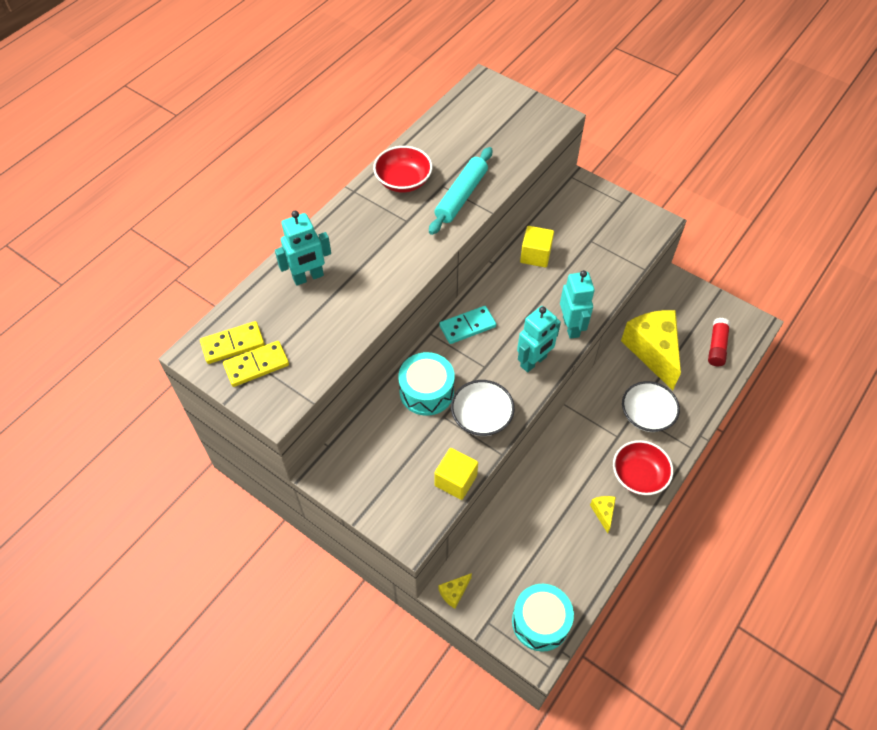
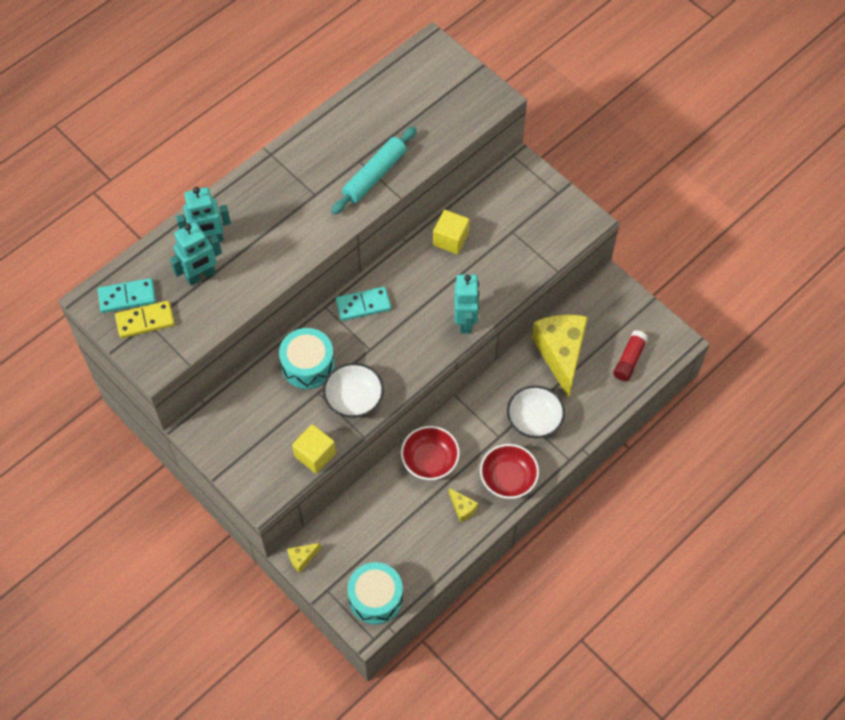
camera: 10 degrees right, 5 degrees up
yellow domino [200,321,265,364] -> turquoise domino [98,278,156,313]
red bowl [373,146,432,193] -> red bowl moved to [401,426,460,480]
turquoise robot [517,306,561,372] -> turquoise robot moved to [170,222,222,285]
yellow cheese [590,496,616,533] -> yellow cheese turned 135 degrees clockwise [449,488,478,522]

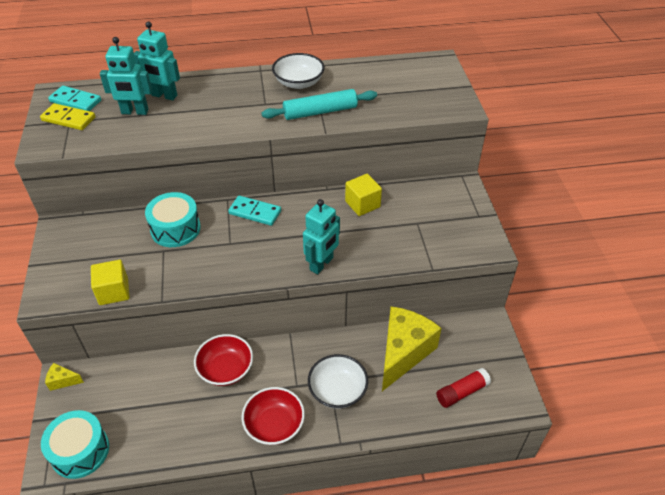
camera: 35 degrees right, 15 degrees down
white bowl [323,363,384,418] -> white bowl moved to [272,53,325,89]
yellow cheese [449,488,478,522] -> none

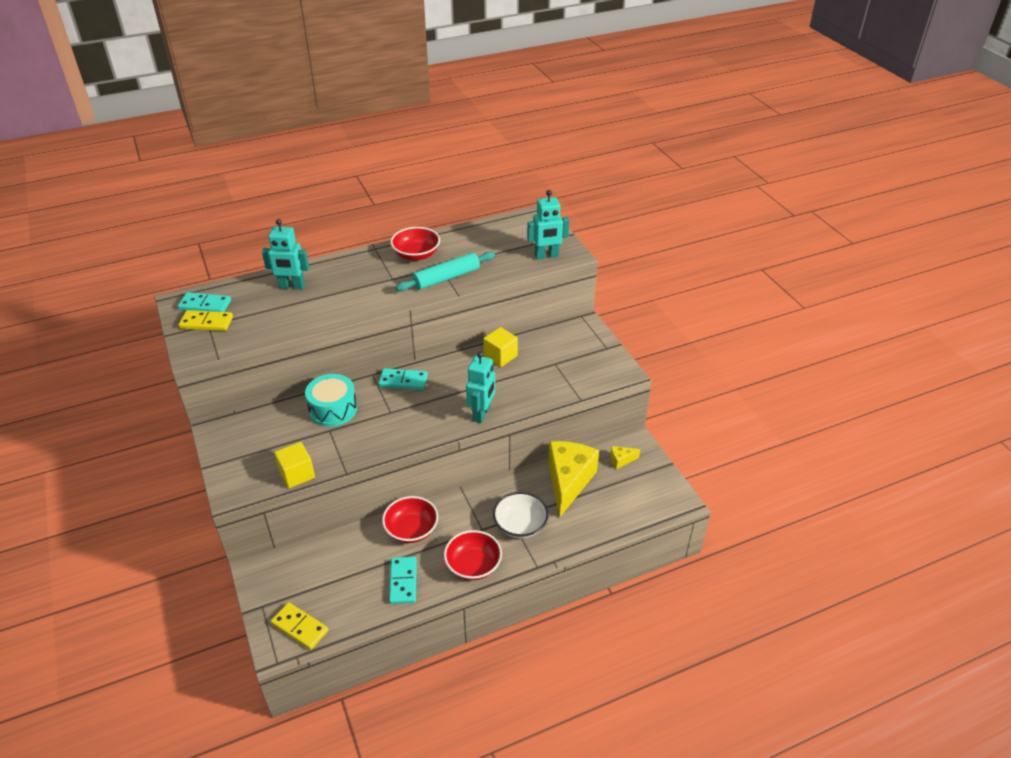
camera: 15 degrees left, 5 degrees down
turquoise drum [41,410,109,479] -> yellow domino [271,602,328,650]
yellow cheese [45,363,84,391] -> yellow cheese moved to [611,446,640,469]
turquoise robot [100,37,152,115] -> turquoise robot moved to [527,190,569,260]
white bowl [272,53,325,89] -> red bowl [390,227,440,261]
red glue stick [436,368,491,408] -> none
none -> turquoise domino [389,557,417,604]

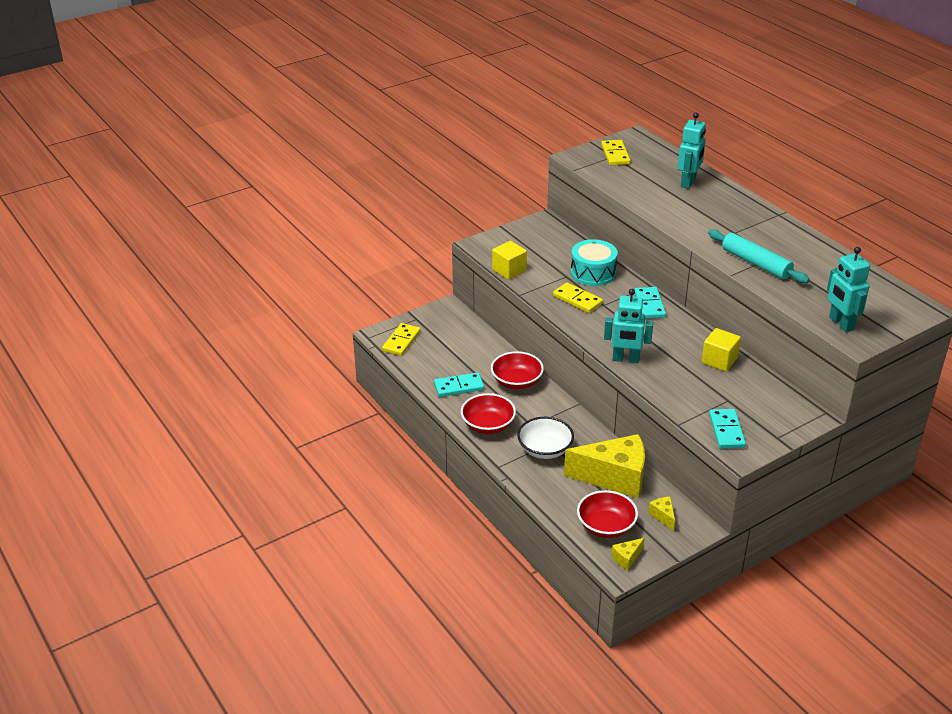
camera: 80 degrees right, 5 degrees down
turquoise domino [178,292,231,312] -> turquoise domino moved to [709,409,746,449]
turquoise robot [262,219,309,289] -> turquoise robot turned 150 degrees counterclockwise [678,113,706,189]
red bowl [390,227,440,261] -> red bowl moved to [577,490,638,538]
none -> yellow domino [553,282,603,313]
none -> yellow cheese [611,538,644,570]

